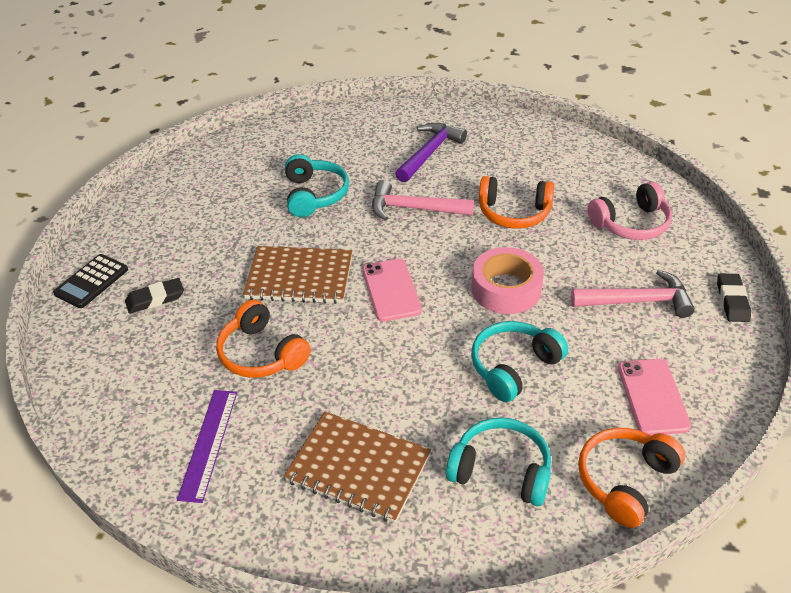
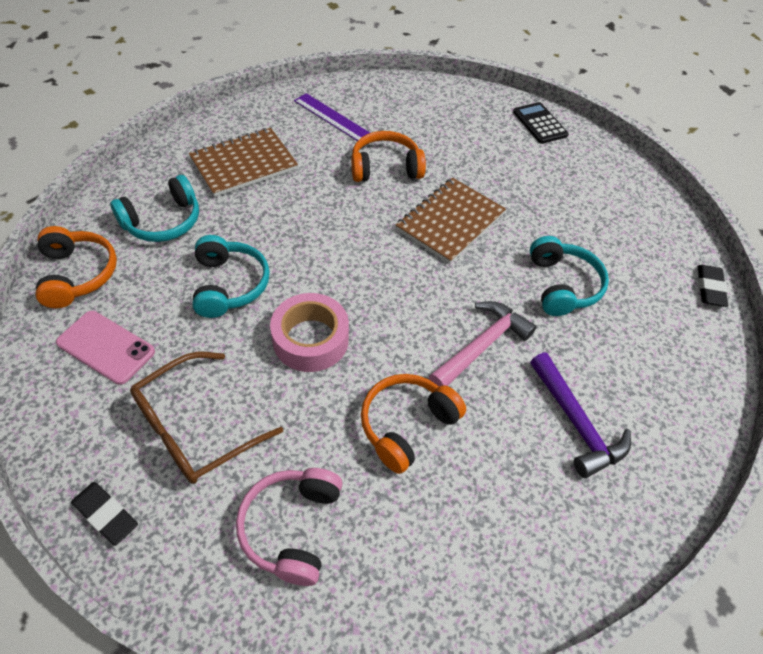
camera: 120 degrees right, 10 degrees up
black eraser [125,278,184,314] -> black eraser moved to [698,265,728,307]
turquoise headphones [285,154,349,217] -> turquoise headphones turned 120 degrees counterclockwise [530,236,609,316]
pink phone [362,259,422,322] -> none
pink hammer [571,270,695,318] -> brown glasses [130,352,283,484]

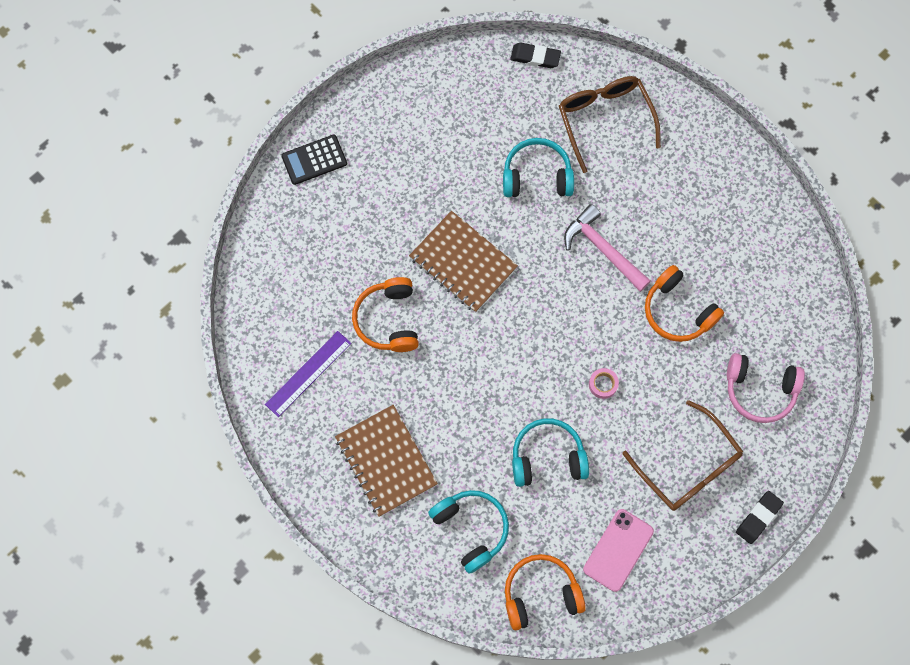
camera: 85 degrees left, 20 degrees up
pink tape [270,293,349,372] -> pink tape [589,368,619,399], size x0.46
purple hammer [530,352,631,478] -> none
none -> brown glasses [559,76,661,173]

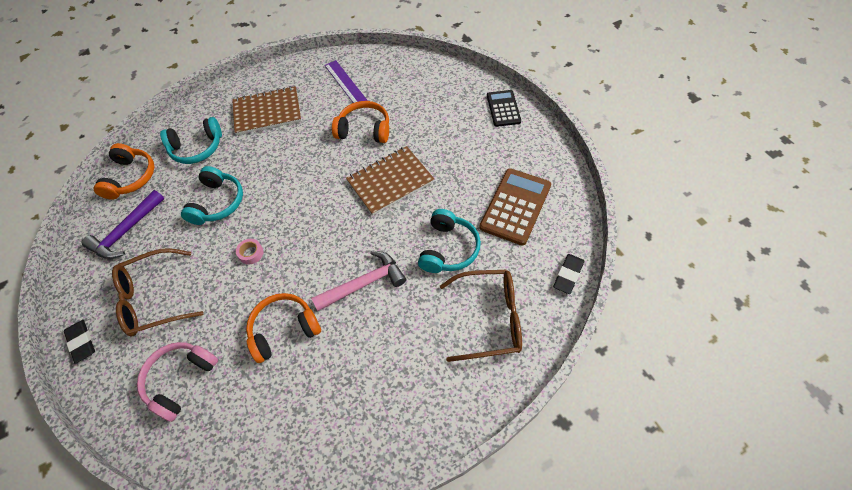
camera: 110 degrees right, 15 degrees down
pink phone [583,509,654,592] -> purple hammer [82,190,165,259]
none -> brown calculator [479,168,551,246]

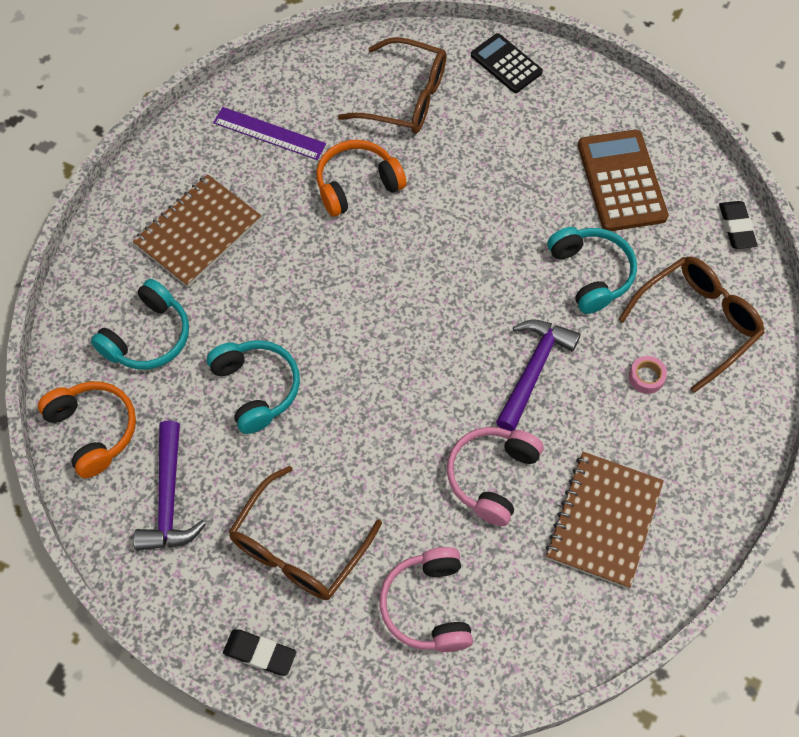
camera: 40 degrees left, 5 degrees up
pink tape [236,239,264,265] -> pink tape moved to [629,356,667,394]
orange headphones [246,293,321,363] -> pink headphones [447,427,543,526]
pink hammer [311,251,406,311] -> purple hammer [496,319,581,432]
brown notebook [346,146,434,215] -> brown notebook moved to [546,452,664,589]
none -> brown glasses [338,37,446,134]

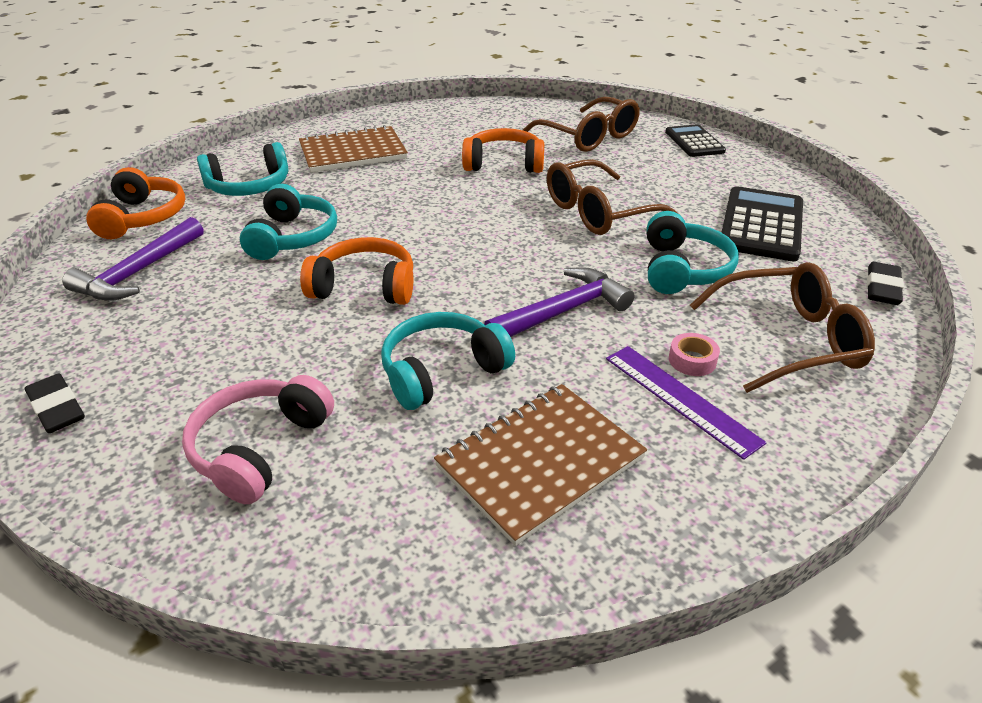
camera: 30 degrees right, 25 degrees down
purple ruler [213,107,326,160] -> purple ruler moved to [606,346,766,460]
brown glasses [228,466,382,600] -> brown glasses moved to [547,159,681,235]
pink headphones [447,427,543,526] -> turquoise headphones [381,312,515,410]
brown calculator [578,130,669,231] -> black calculator [721,186,803,261]
none -> orange headphones [300,237,413,305]

